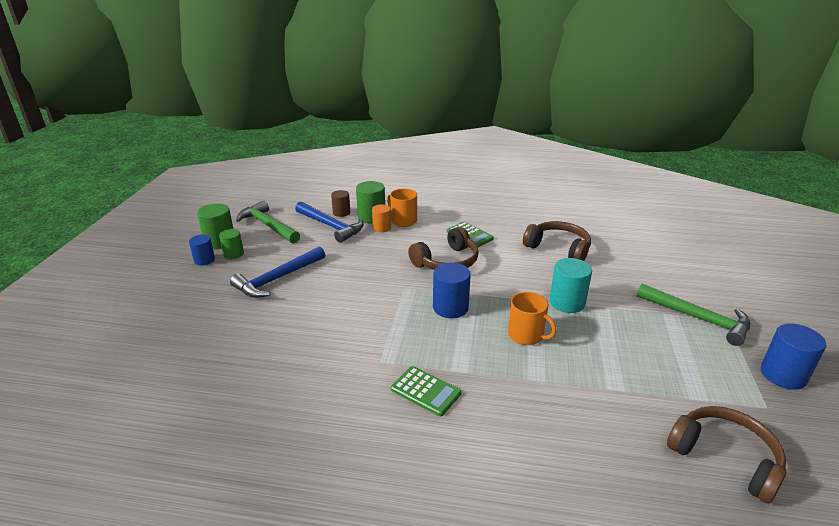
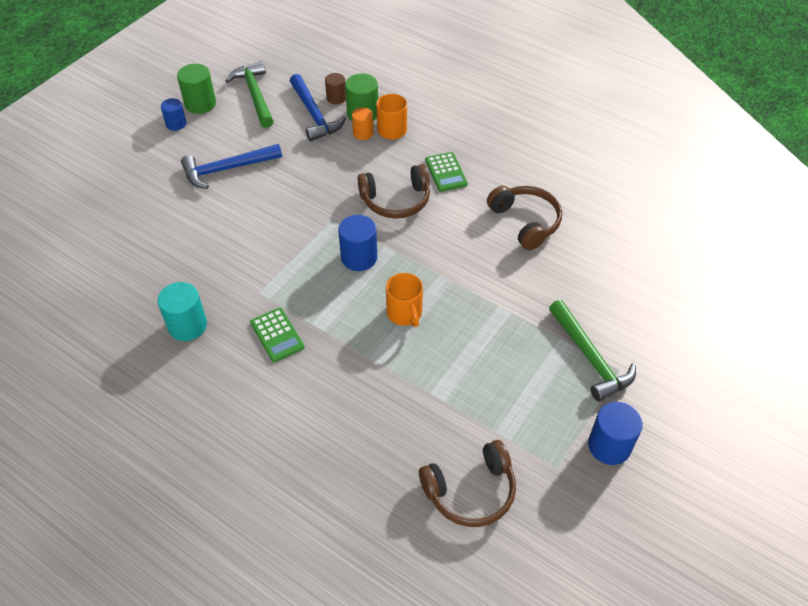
camera: 25 degrees right, 20 degrees up
green cylinder [219,229,244,259] -> none
turquoise cylinder [550,258,592,313] -> turquoise cylinder moved to [158,282,207,341]
brown headphones [667,406,787,504] -> brown headphones turned 90 degrees clockwise [419,440,516,527]

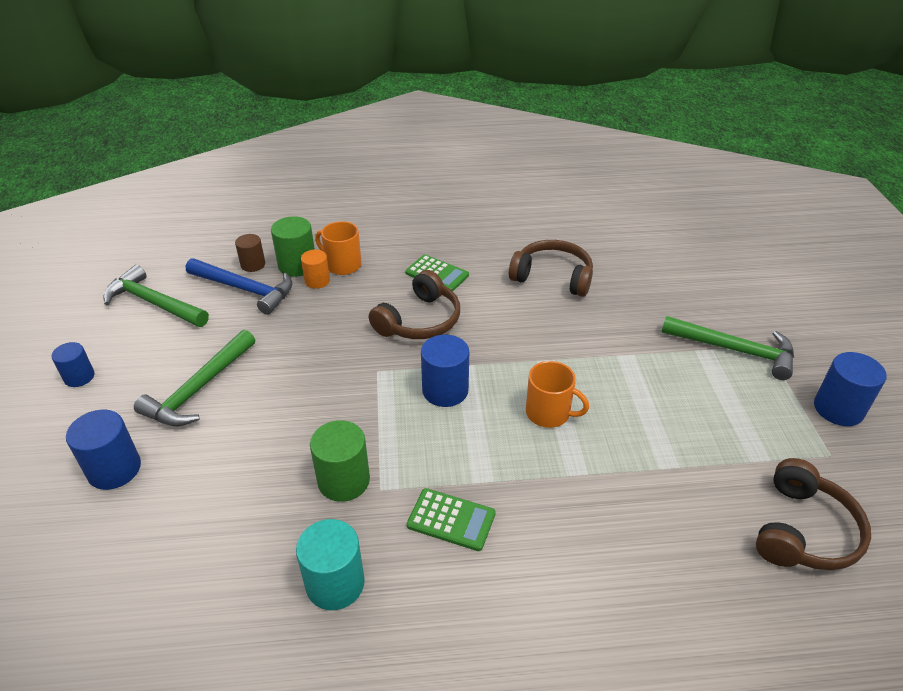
camera: 40 degrees left, 10 degrees down
green cylinder [177,64,216,114] -> green cylinder moved to [310,420,370,502]
blue hammer [181,144,282,189] -> green hammer [134,330,255,426]
none -> blue cylinder [66,410,141,490]

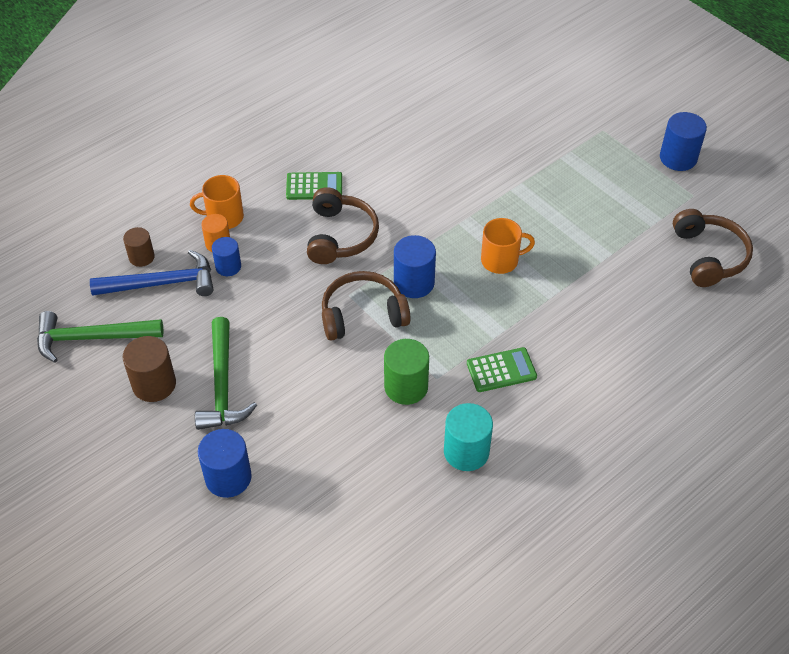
camera: 35 degrees left, 10 degrees up
blue cylinder [51,342,95,387] -> blue cylinder moved to [212,237,241,276]
green cylinder [271,216,315,277] -> none
brown headphones [509,240,593,297] -> brown headphones moved to [322,271,411,341]
green hammer [661,316,794,380] -> none
none -> brown cylinder [123,336,176,402]

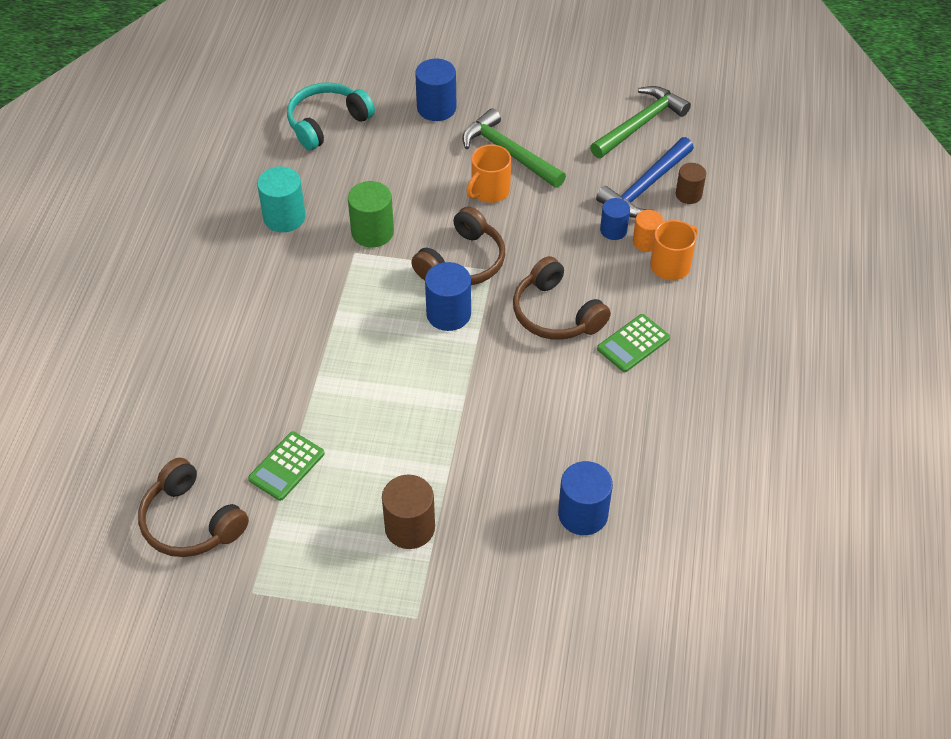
camera: 140 degrees right, 0 degrees up
brown cylinder [123,336,176,402] -> brown cylinder moved to [382,475,435,549]
green calculator [467,347,537,392] -> green calculator moved to [248,431,325,501]
orange mug [481,218,535,274] -> orange mug moved to [467,144,511,203]
blue cylinder [660,112,707,171] -> blue cylinder moved to [558,461,613,535]
none -> turquoise headphones [287,82,375,150]

